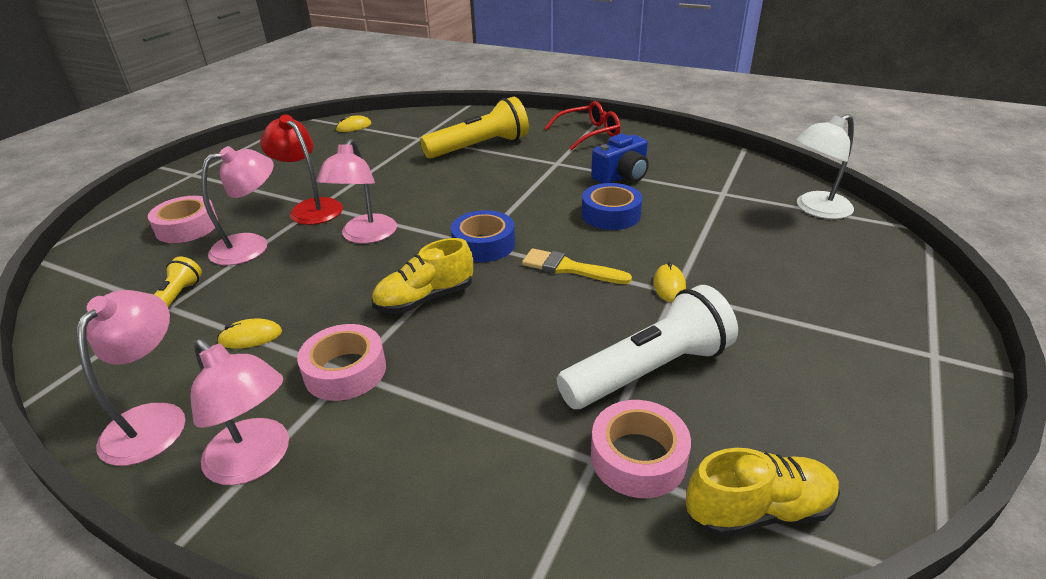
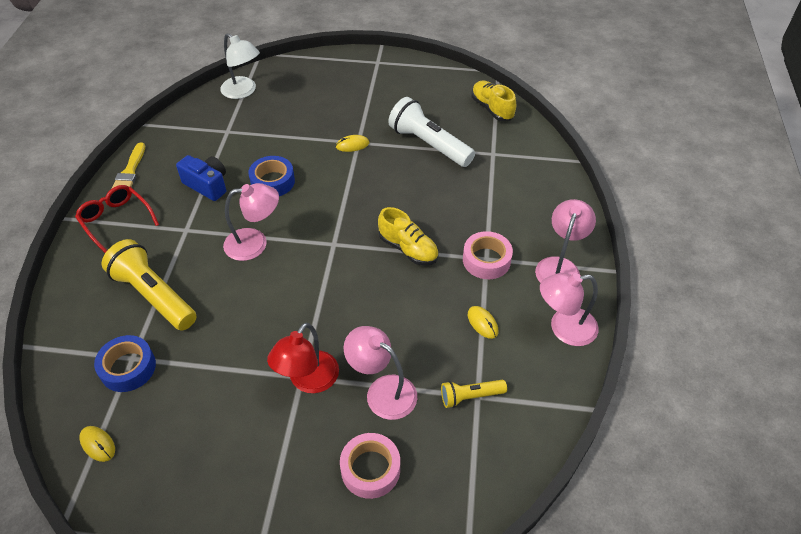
camera: 110 degrees left, 15 degrees up
pink lamp [316,139,397,244] -> pink lamp moved to [223,183,279,261]
blue tape [451,210,515,262] -> blue tape moved to [94,335,156,392]
yellow brush [522,249,632,284] -> yellow brush moved to [112,142,145,188]
pink tape [591,400,691,498] -> none

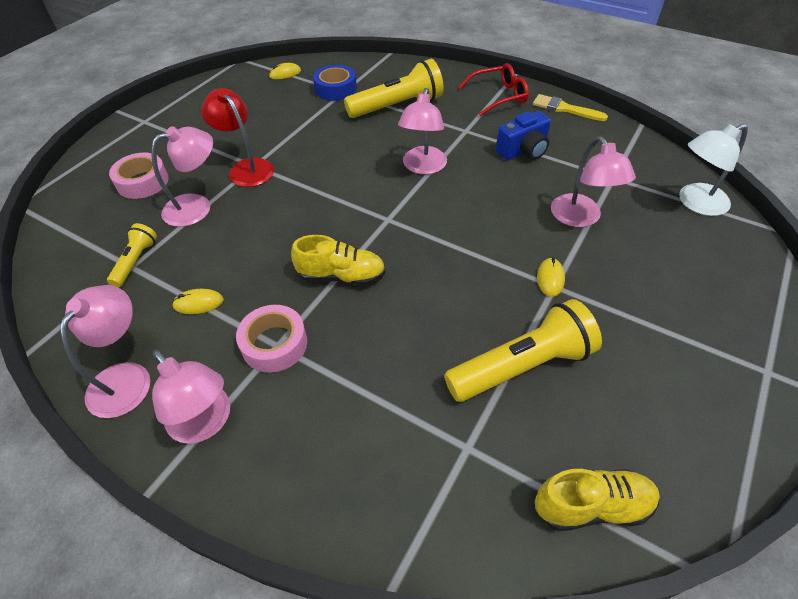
camera: 115 degrees right, 0 degrees up
blue tape [248,156,295,196] -> none
yellow shoe [378,207,438,265] -> yellow shoe turned 150 degrees counterclockwise [291,235,386,286]
white flashlight [388,97,475,167] -> yellow flashlight [444,299,602,402]
none -> pink lamp [551,137,636,227]

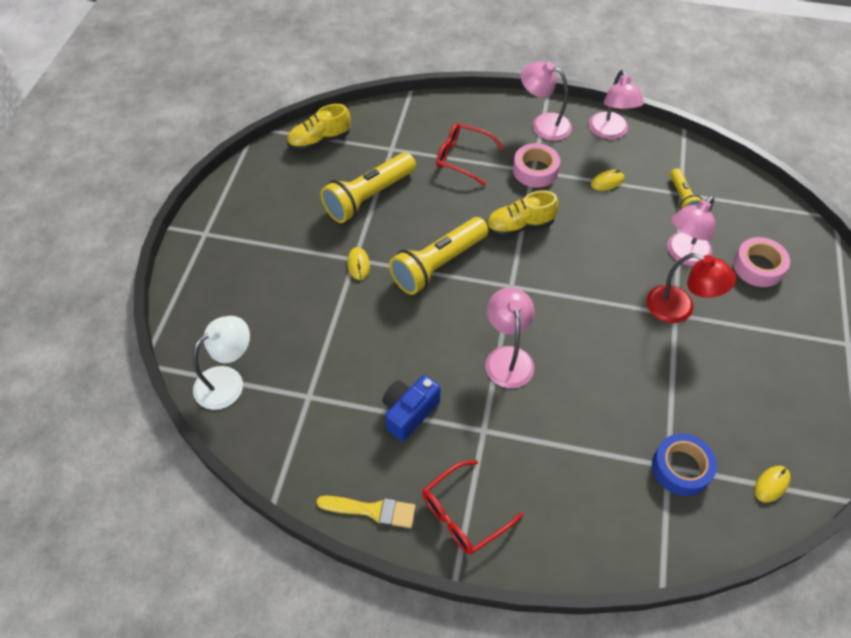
camera: 160 degrees right, 5 degrees up
yellow flashlight [344,59,444,118] -> yellow flashlight moved to [389,217,488,295]
pink lamp [551,137,636,227] -> none
none -> red glasses [436,123,504,186]

